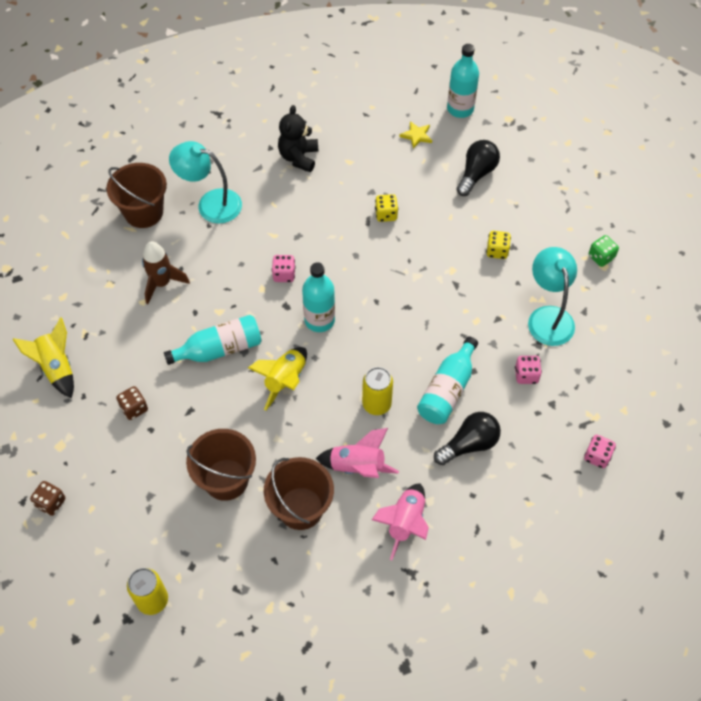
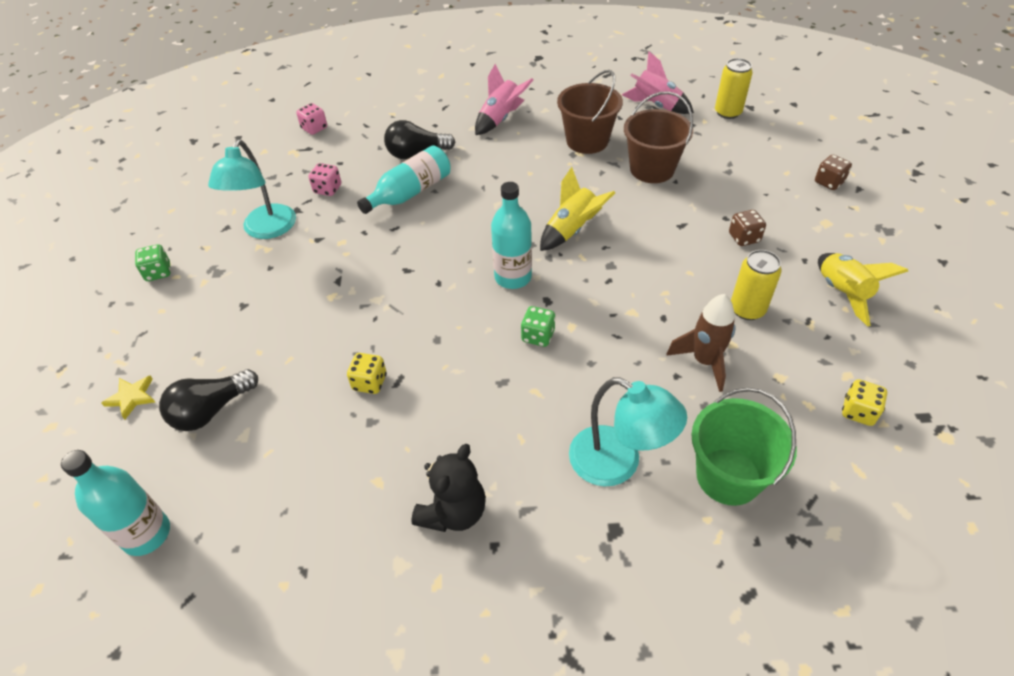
camera: 160 degrees left, 10 degrees down
brown bucket [106,163,167,228] -> green bucket [691,388,797,506]
turquoise bottle [164,315,262,365] -> none
pink dice [272,255,296,282] -> green dice [521,306,556,347]
pink rocket [316,428,399,478] -> pink rocket moved to [622,51,694,114]
yellow can [362,367,393,415] -> yellow can moved to [731,250,782,320]
yellow star [400,121,432,149] -> yellow star moved to [101,376,155,419]
yellow dice [486,231,511,259] -> yellow dice moved to [842,379,887,426]

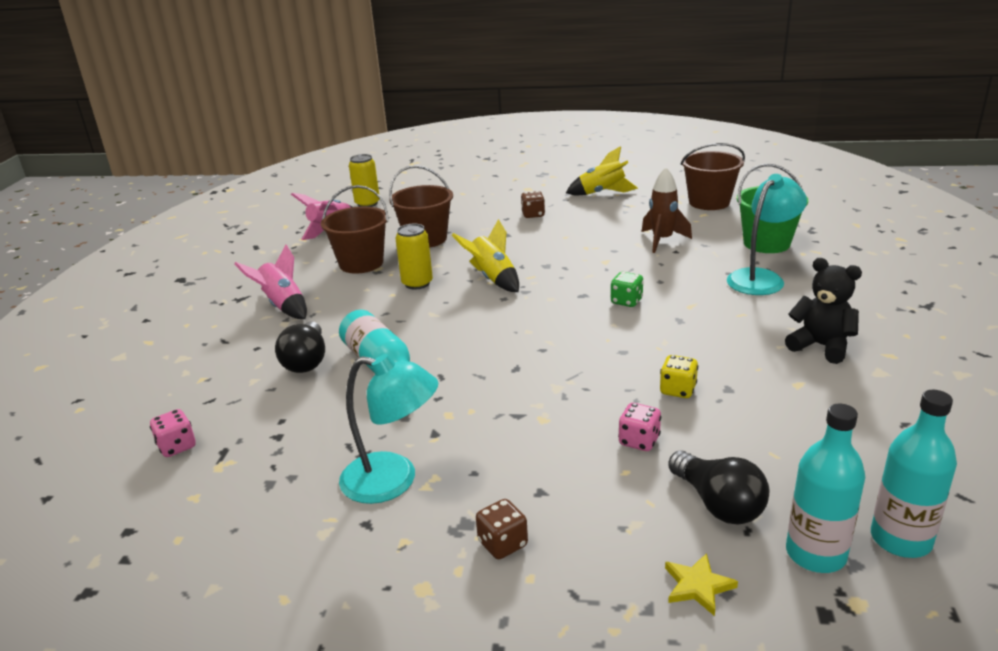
camera: 80 degrees left, 20 degrees down
green dice [135,244,171,281] -> none
pink dice [309,163,341,196] -> pink dice moved to [618,403,661,451]
turquoise bottle [491,182,532,289] -> turquoise bottle moved to [786,404,865,573]
yellow can [731,250,782,320] -> yellow can moved to [395,224,433,289]
brown dice [815,155,852,190] -> brown dice moved to [476,499,528,559]
yellow dice [842,379,887,426] -> brown bucket [681,143,745,210]

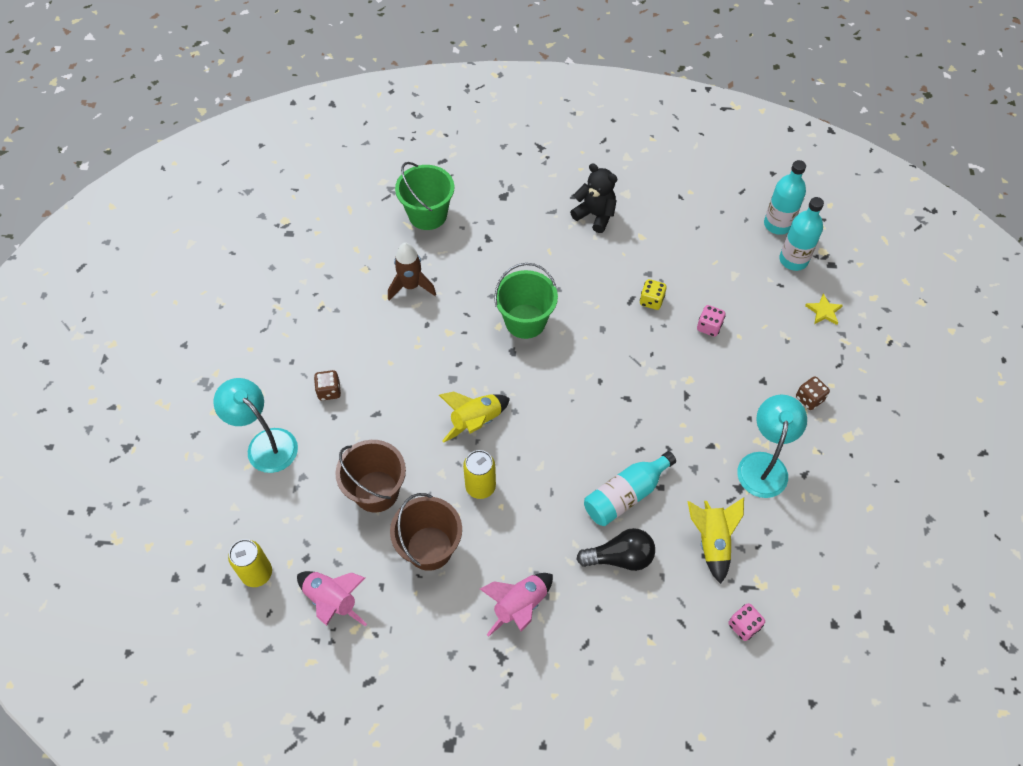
camera: 95 degrees left, 30 degrees up
yellow rocket [566,146,638,195] -> yellow rocket moved to [687,497,744,584]
green dice [611,272,644,307] -> green bucket [494,263,558,339]
black light bulb [668,450,769,525] -> none
brown bucket [681,143,745,210] -> none
turquoise lamp [727,174,807,295] -> turquoise lamp moved to [213,378,298,473]
black teddy bear [785,258,862,364] -> black teddy bear turned 90 degrees clockwise [570,163,617,233]

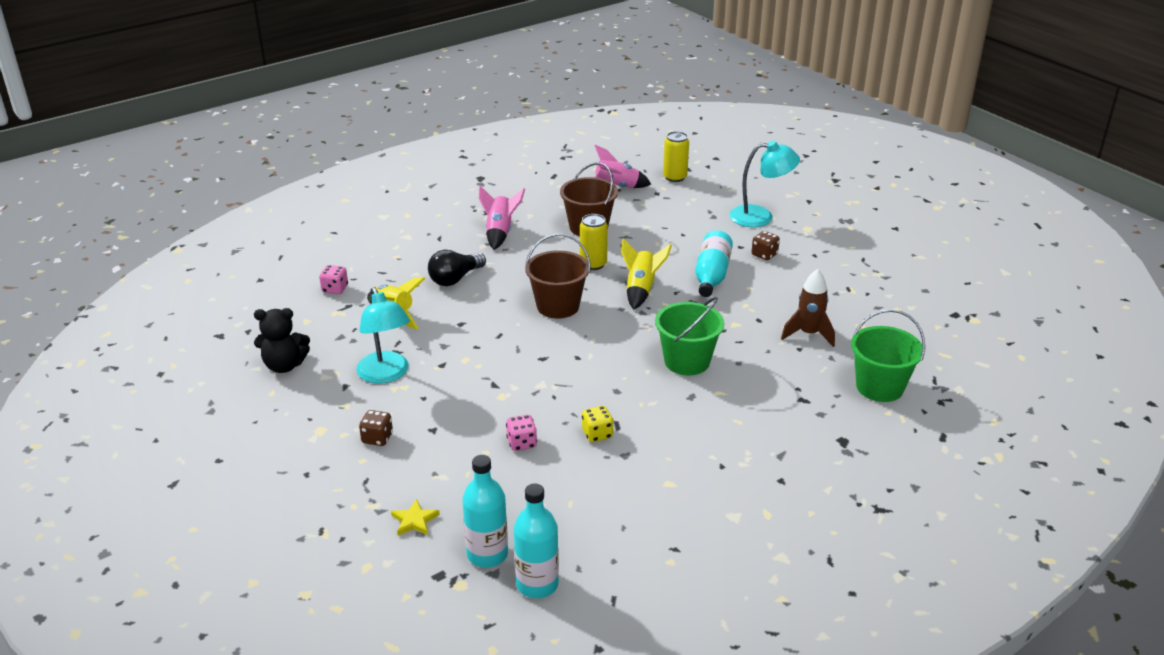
camera: 140 degrees right, 25 degrees down
brown bucket [335,440,406,512] -> brown bucket moved to [525,234,591,319]
black teddy bear [570,163,617,233] -> black teddy bear moved to [254,308,310,373]
turquoise bottle [584,451,676,526] -> turquoise bottle moved to [695,230,733,297]

